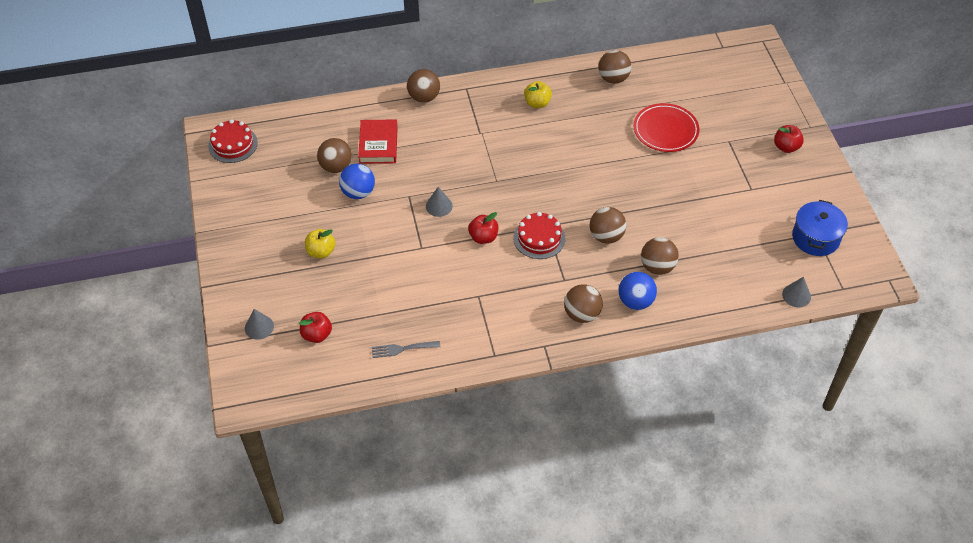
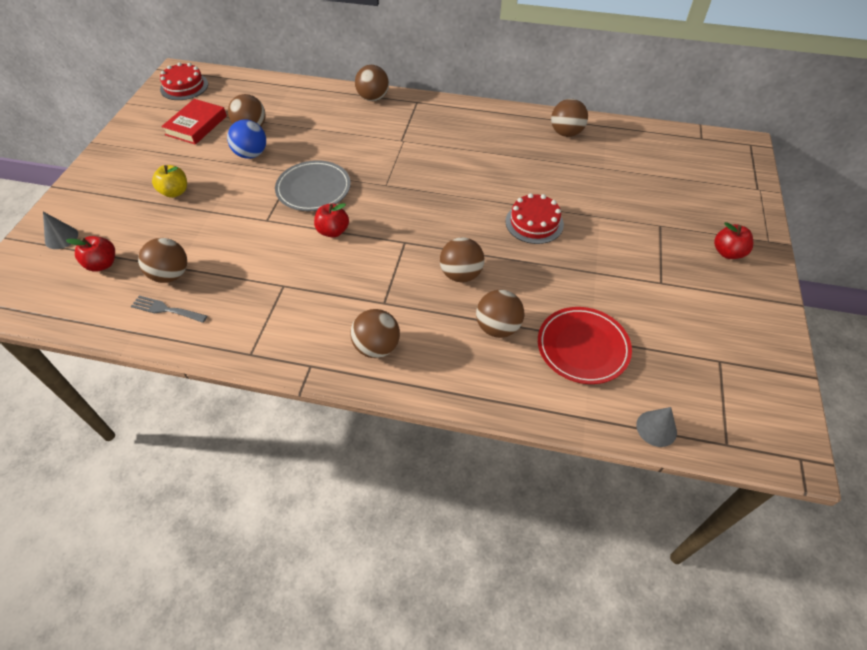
camera: 25 degrees right, 0 degrees up
red book [358,120,398,164] -> red book moved to [161,99,227,145]
grey cone [426,187,453,217] -> grey plate [275,160,351,211]
red cake [514,212,565,259] -> red cake moved to [506,193,564,244]
yellow apple [524,81,552,108] -> none
blue ball [618,272,657,310] -> none
red plate [633,103,700,152] -> red plate moved to [538,307,632,384]
blue pot [792,200,848,256] -> none
none -> brown ball [138,238,187,283]

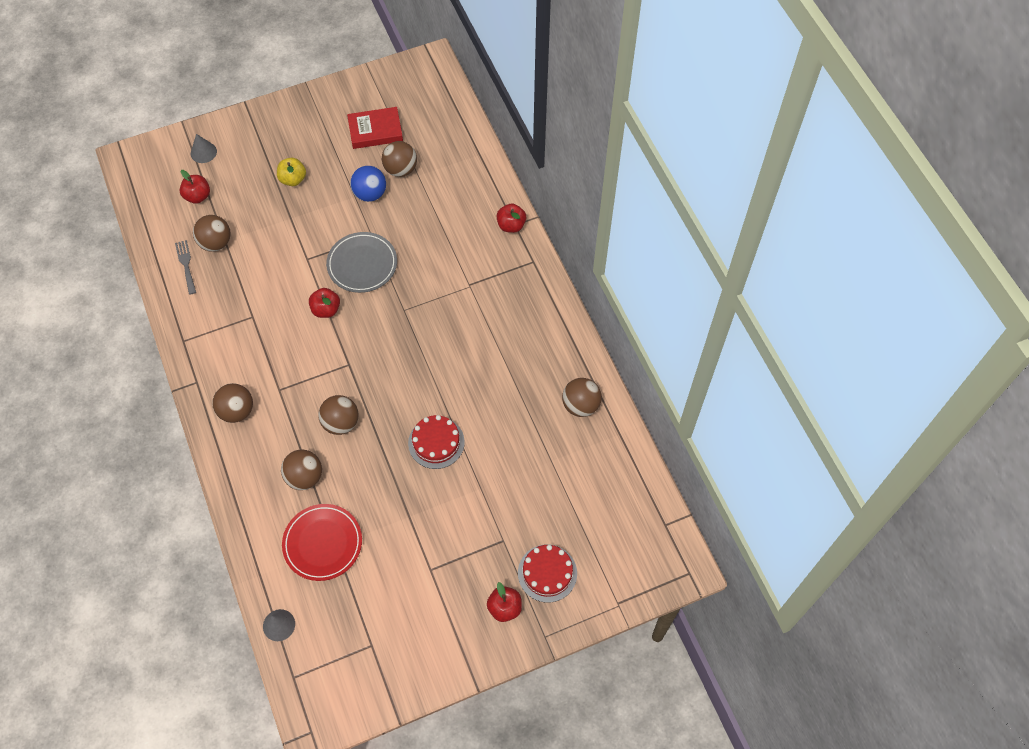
camera: 55 degrees right, 10 degrees up
red cake [160,62,208,100] -> red cake moved to [518,544,577,603]
brown ball [355,65,389,101] -> red apple [496,203,526,233]

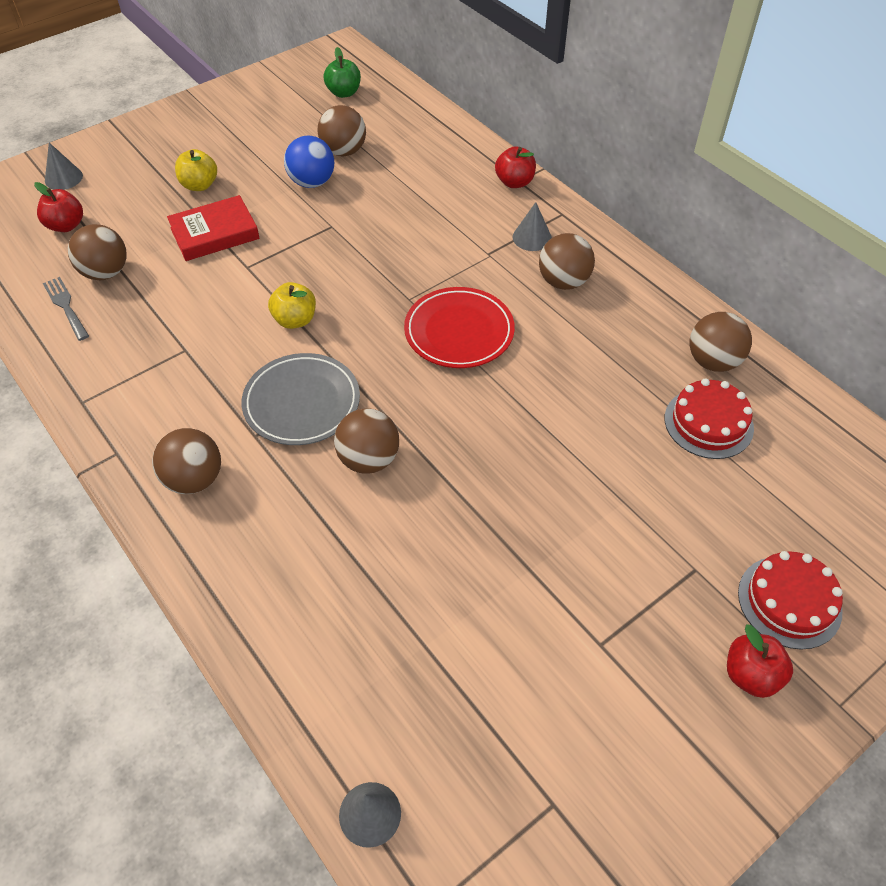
camera: 15 degrees left, 10 degrees down
brown ball [281,450,322,490] -> brown ball moved to [539,233,595,290]
red plate [282,504,362,581] -> red plate moved to [404,287,515,368]
red apple [309,288,340,318] -> yellow apple [268,282,316,329]
grey plate [326,232,397,293] -> grey plate moved to [241,353,360,445]
red book [347,107,403,149] -> red book moved to [167,195,260,261]
red cake [408,415,465,469] -> red cake moved to [665,378,754,459]
none -> green apple [324,47,361,98]
none -> grey cone [512,202,552,251]

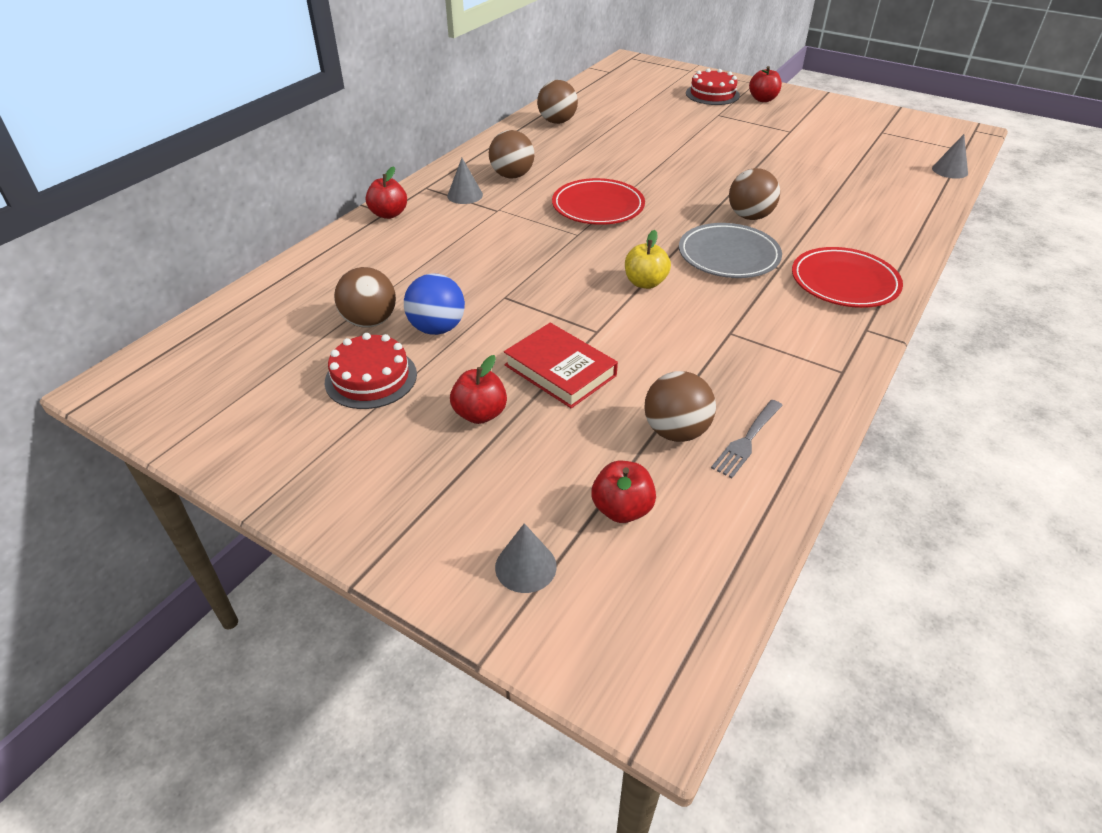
camera: 110 degrees left, 10 degrees down
brown ball [152,428,221,494] -> red plate [792,247,903,308]
yellow apple [175,149,217,191] -> red apple [450,355,507,424]
green apple [324,47,361,98] -> none
red cake [665,378,754,459] -> red cake moved to [325,333,417,409]

